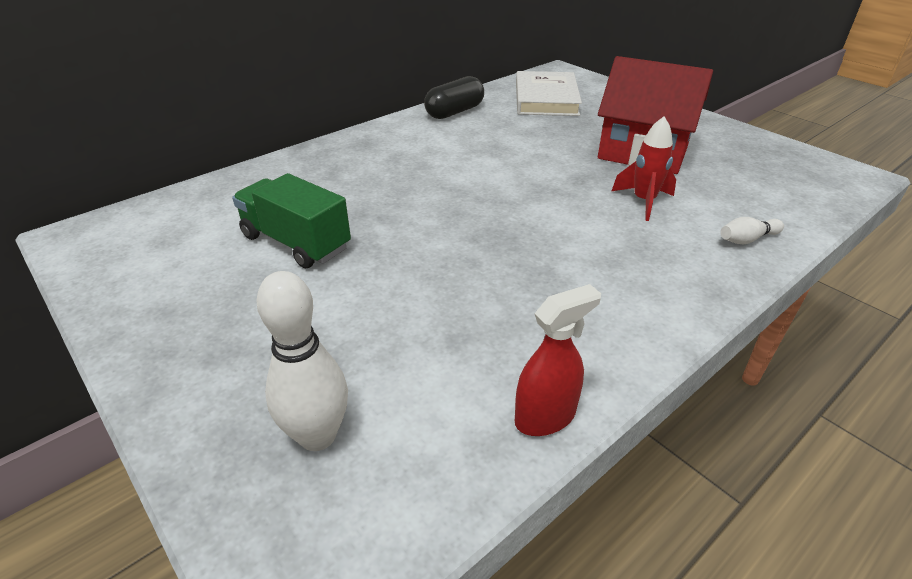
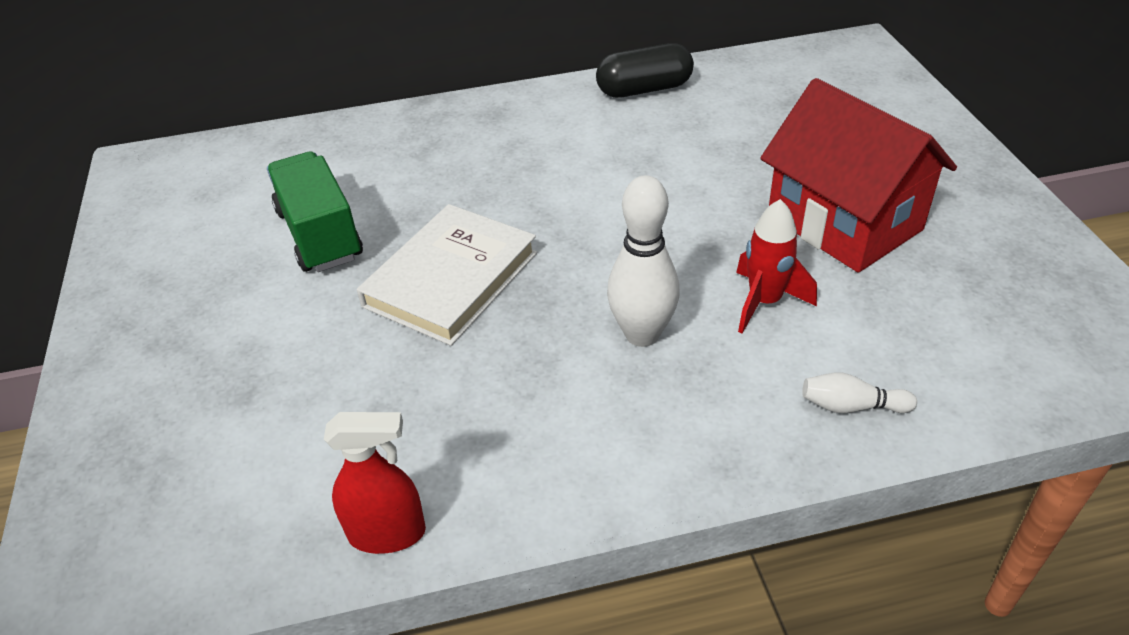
camera: 30 degrees right, 5 degrees up
white bowling pin [256,271,348,451] -> white bowling pin moved to [607,175,680,347]
white book [516,71,582,116] -> white book moved to [357,204,537,346]

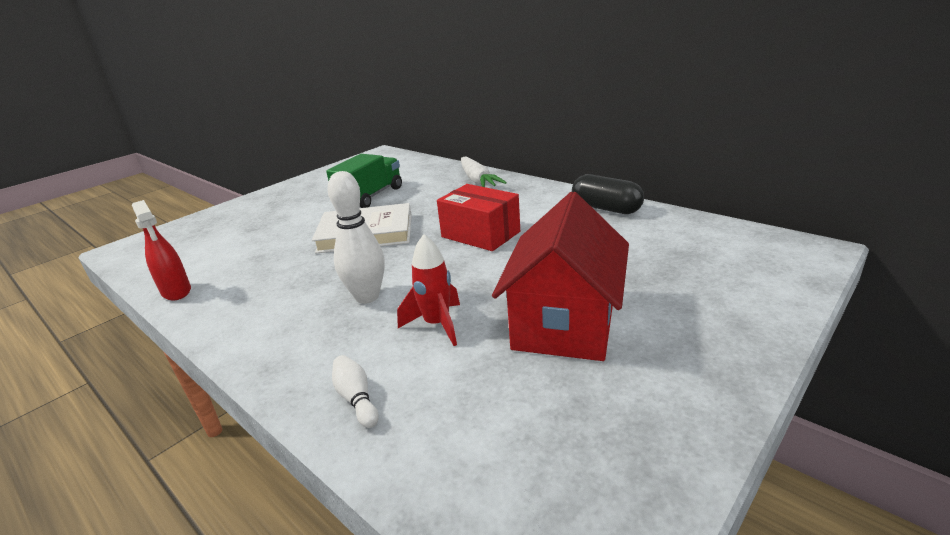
camera: 55 degrees right, 15 degrees down
none -> red box [437,184,520,251]
none -> white carrot [461,156,507,187]

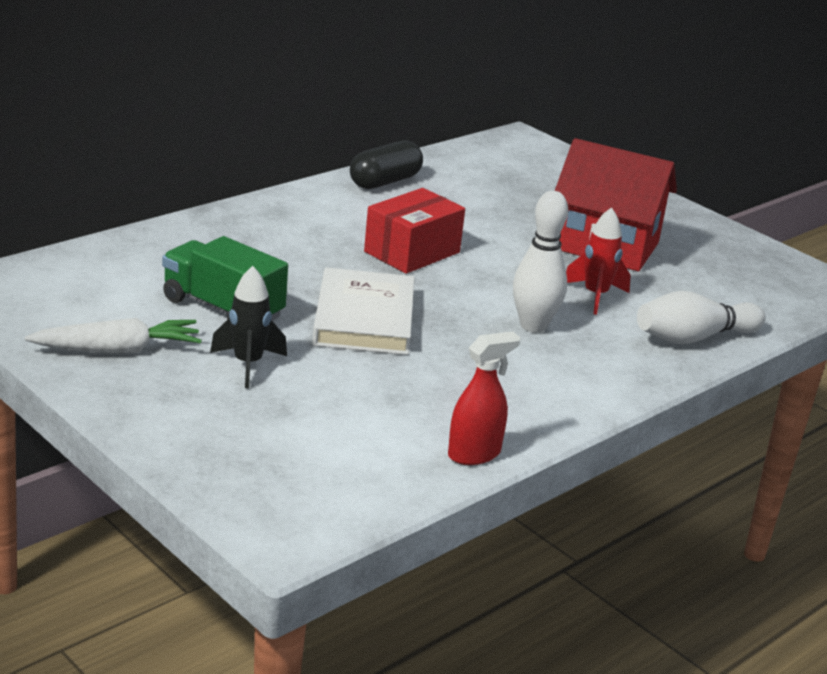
camera: 90 degrees left, 0 degrees up
white bowling pin [332,355,379,428] -> white bowling pin [637,291,766,344], size x1.88
white carrot [461,156,507,187] -> white carrot moved to [25,318,202,354]
none -> black rocket [210,266,287,388]

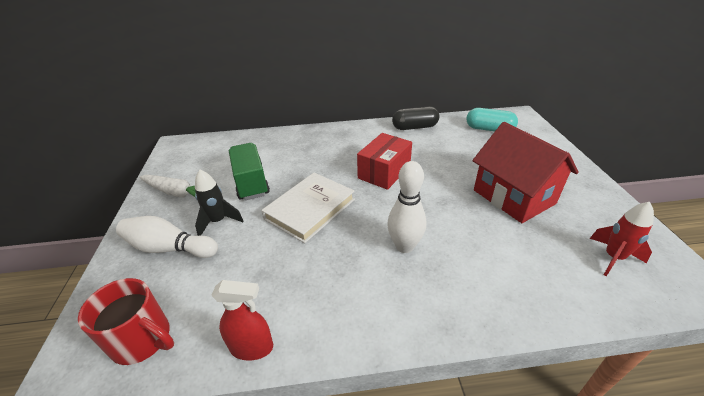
camera: 40 degrees right, 10 degrees up
red box [364,188,465,274] -> red box turned 45 degrees counterclockwise [357,133,412,190]
red rocket [566,207,631,315] -> red rocket moved to [590,202,654,276]
white bowling pin [637,291,766,344] -> white bowling pin moved to [116,216,218,258]
none -> red mug [78,278,174,365]
none -> turquoise capsule [466,108,518,131]

